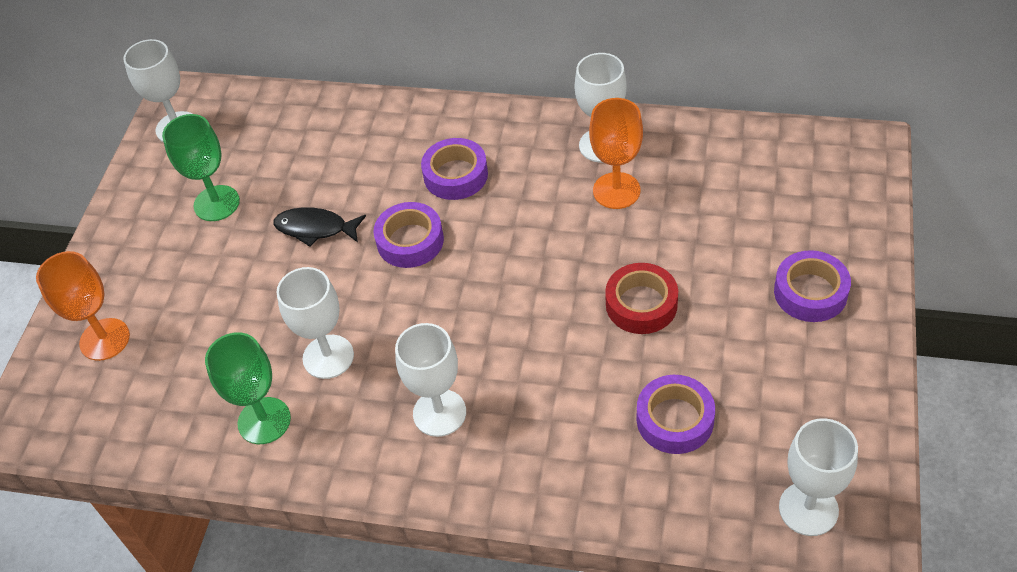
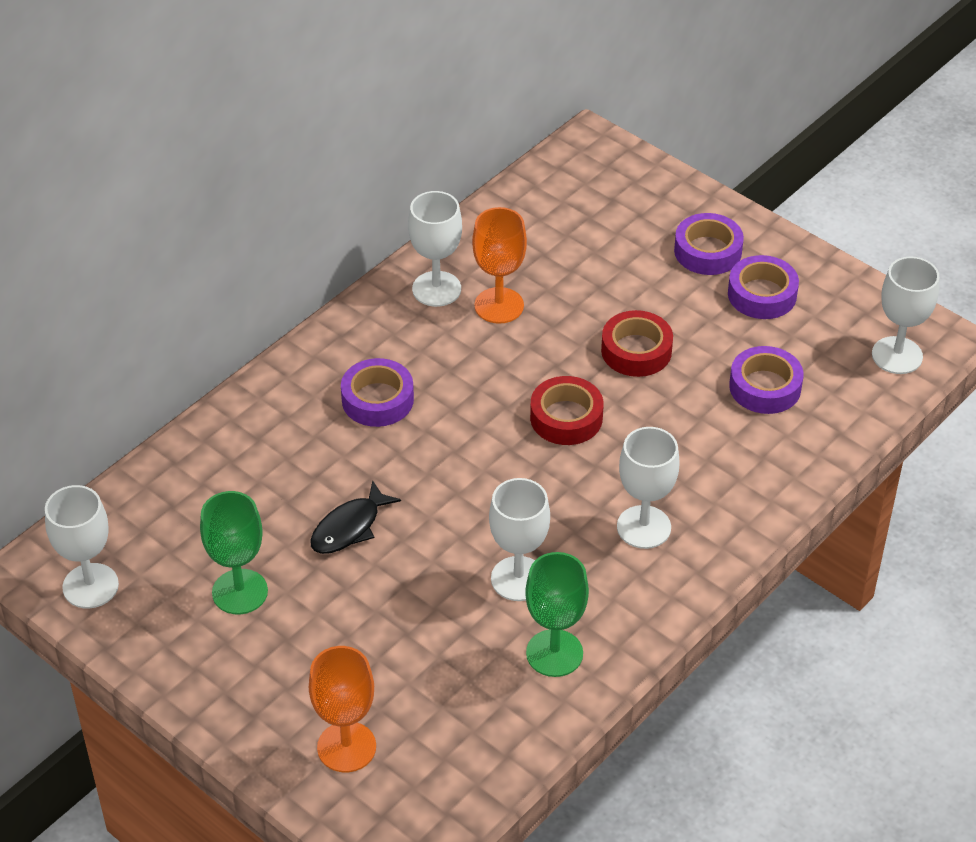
camera: 65 degrees left, 5 degrees down
purple tape [374,202,444,268] -> purple tape moved to [728,255,799,319]
none -> red tape [530,376,603,445]

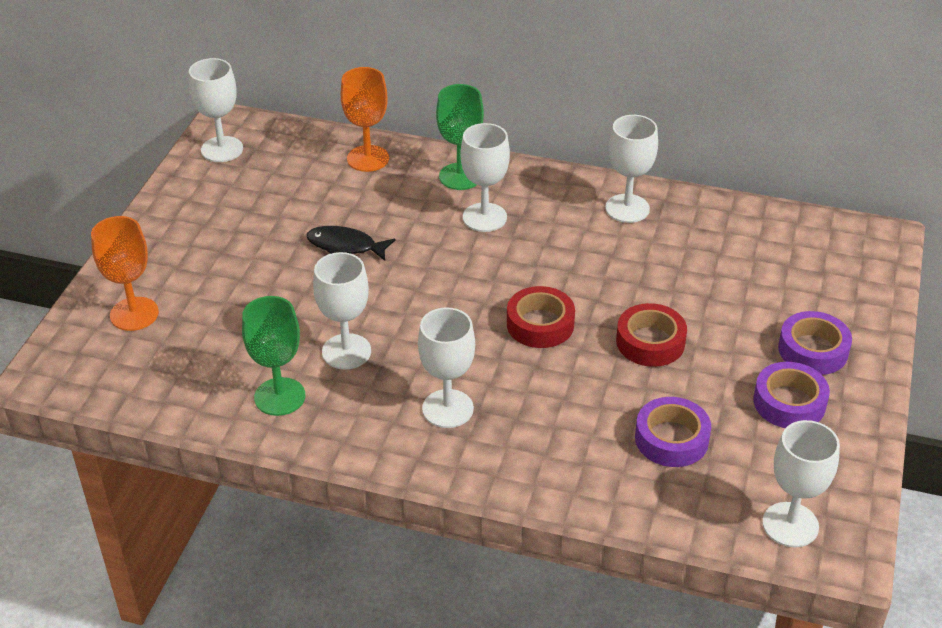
camera: 65 degrees right, 5 degrees down
green goblet [200,491,268,614] -> green goblet moved to [436,84,484,190]
purple tape [341,358,414,427] -> white goblet [460,123,510,232]
orange goblet [472,207,527,324] -> orange goblet moved to [341,67,389,172]

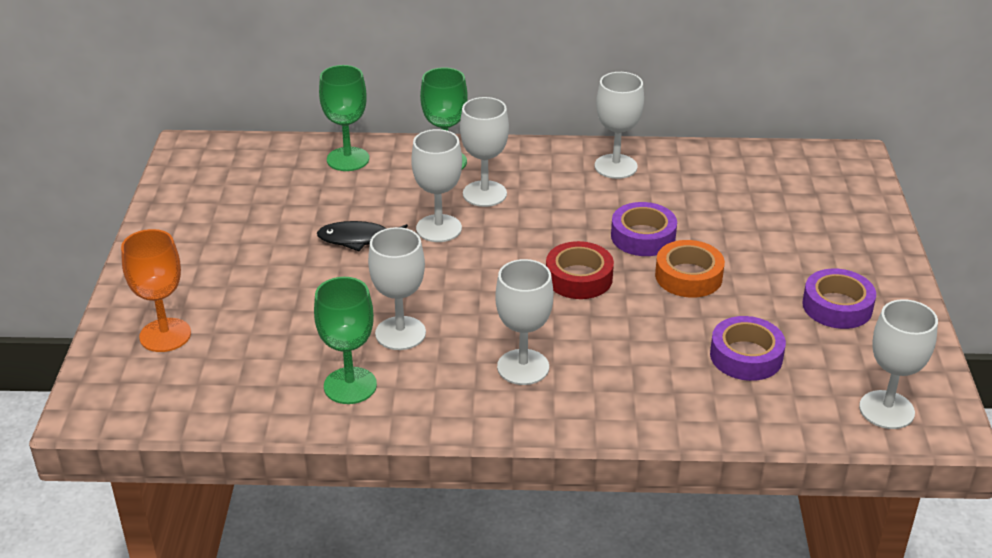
camera: 15 degrees left, 5 degrees down
white goblet [189,58,243,162] -> white goblet moved to [411,129,462,242]
orange goblet [341,67,389,172] -> green goblet [319,65,369,171]
red tape [616,303,687,367] -> orange tape [655,240,725,298]
purple tape [778,311,852,375] -> purple tape moved to [611,202,677,256]

